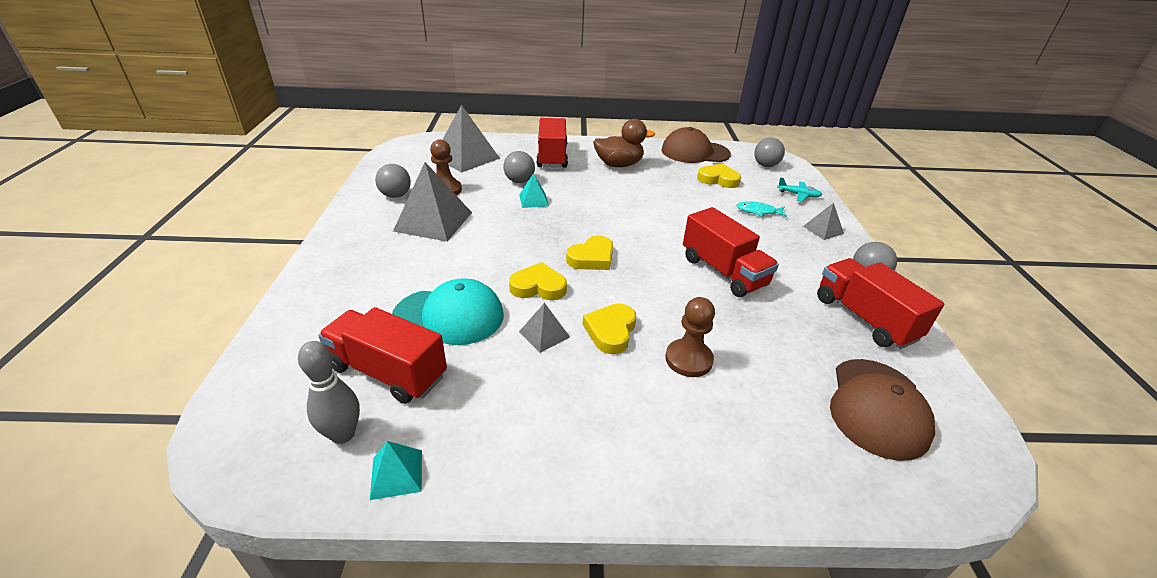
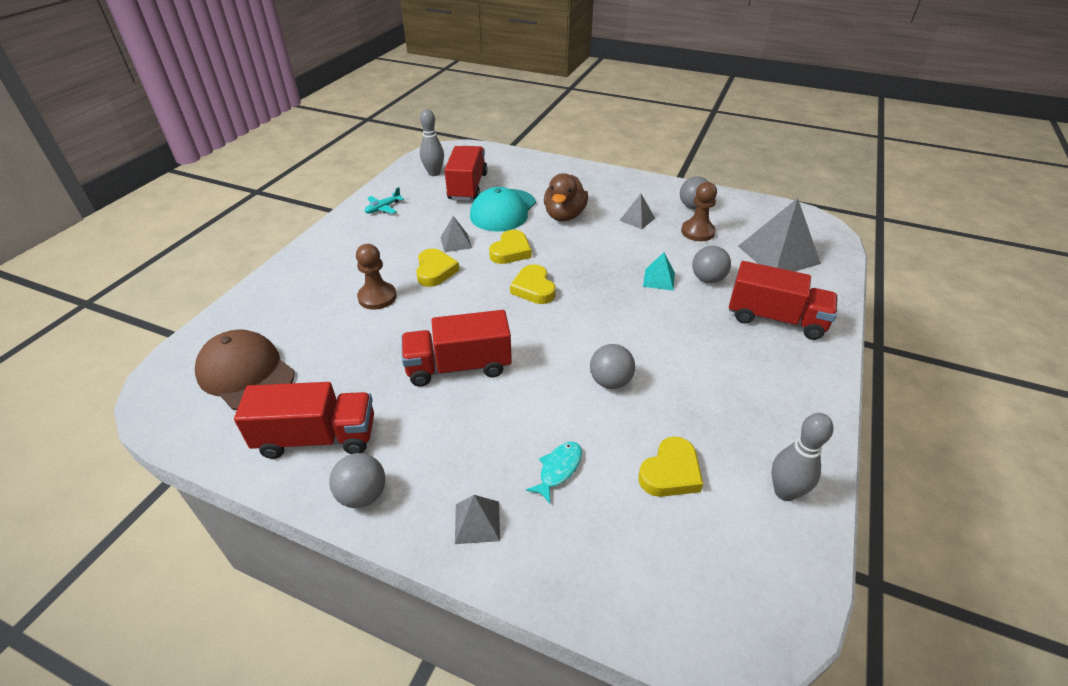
camera: 115 degrees right, 5 degrees up
red truck [318,307,447,404] -> red truck turned 45 degrees counterclockwise [445,146,488,201]
turquoise pyramid [370,441,422,500] -> none
grey pyramid [393,162,472,242] -> grey pyramid [619,194,655,229], size x0.50
yellow heart [583,303,636,354] -> yellow heart turned 45 degrees clockwise [416,249,459,287]
brown duck [593,119,655,167] -> brown duck moved to [544,173,588,221]
brown cap [661,127,731,163] -> grey bowling pin [771,413,833,501]
grey ball [754,137,785,167] -> grey ball moved to [590,344,635,389]
turquoise plane [777,177,822,202] -> turquoise plane moved to [365,187,404,214]

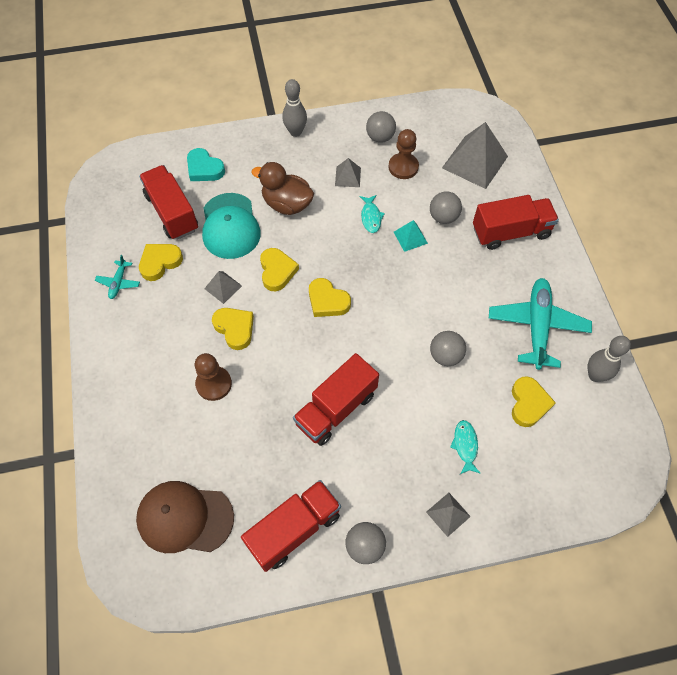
camera: 35 degrees left, 20 degrees up
grey bowling pin [420,109,444,176] -> grey bowling pin moved to [282,79,307,137]
brown duck [544,173,588,221] -> brown duck turned 135 degrees clockwise [251,162,314,215]
none -> yellow heart [139,244,183,281]
none -> turquoise heart [187,148,225,181]
none -> turquoise fish [360,195,385,233]
none -> turquoise plane [489,278,592,370]

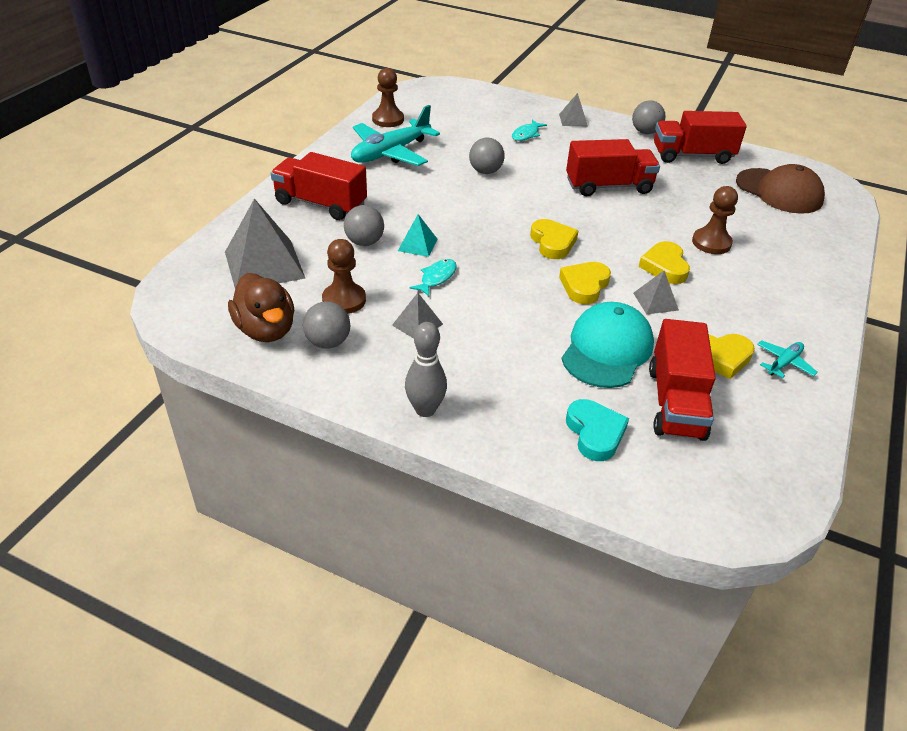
camera: 145 degrees left, 20 degrees down
brown duck [251,162,314,215] -> brown duck moved to [228,273,294,342]
yellow heart [512,376,556,427] -> none
grey bowling pin [588,336,631,382] -> brown pawn [372,68,404,127]

